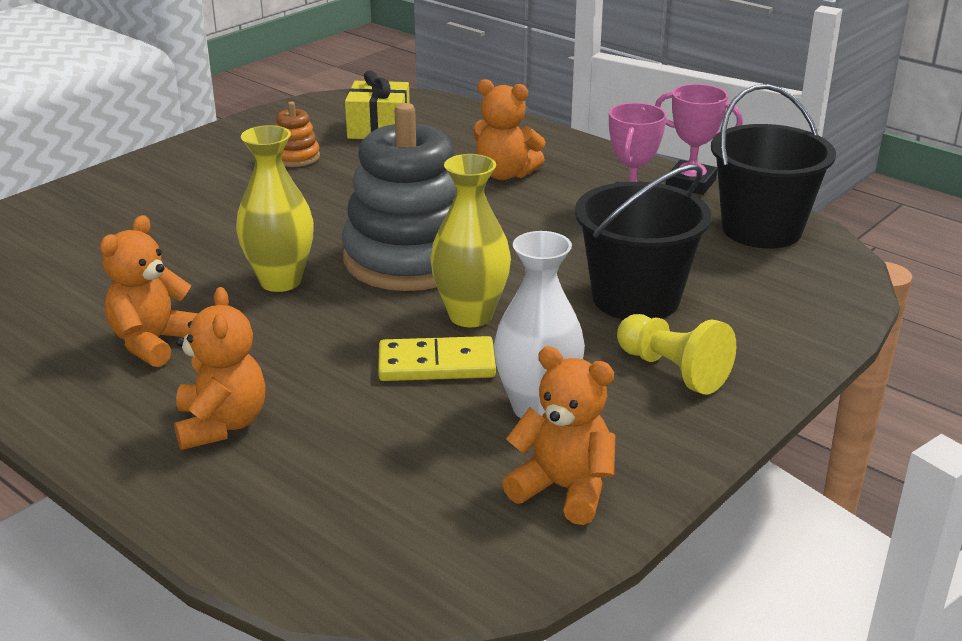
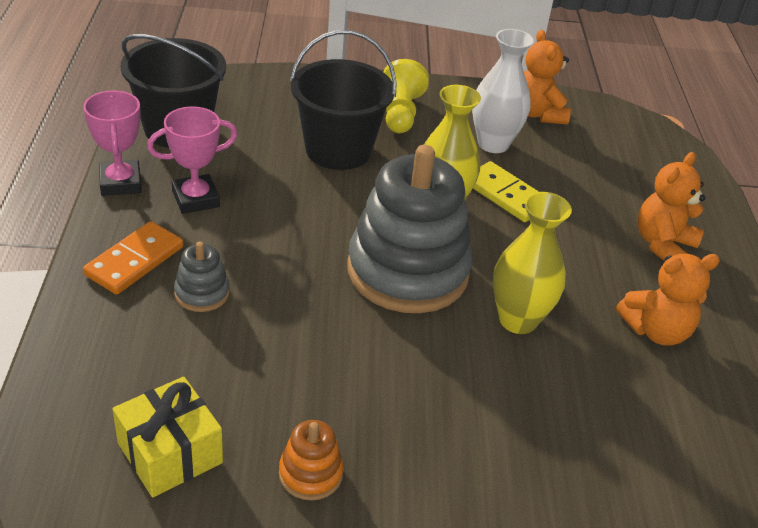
camera: 135 degrees left, 10 degrees up
orange teddy bear [474,79,545,180] -> grey stacking toy [174,241,230,312]
none -> orange domino [83,221,183,295]

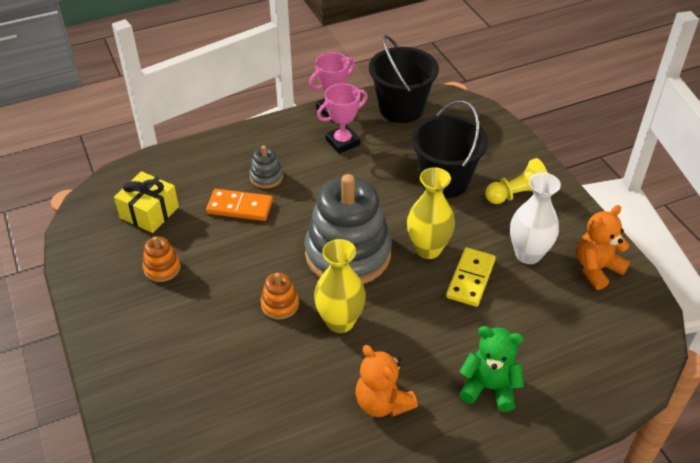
camera: 70 degrees right, 5 degrees up
orange domino [83,221,183,295] -> orange domino moved to [206,189,273,221]
pink trophy [147,106,238,214] -> pink trophy turned 75 degrees counterclockwise [317,83,368,154]
orange teddy bear [638,152,706,261] -> green teddy bear [459,326,524,412]
none -> orange stacking toy [261,272,299,319]

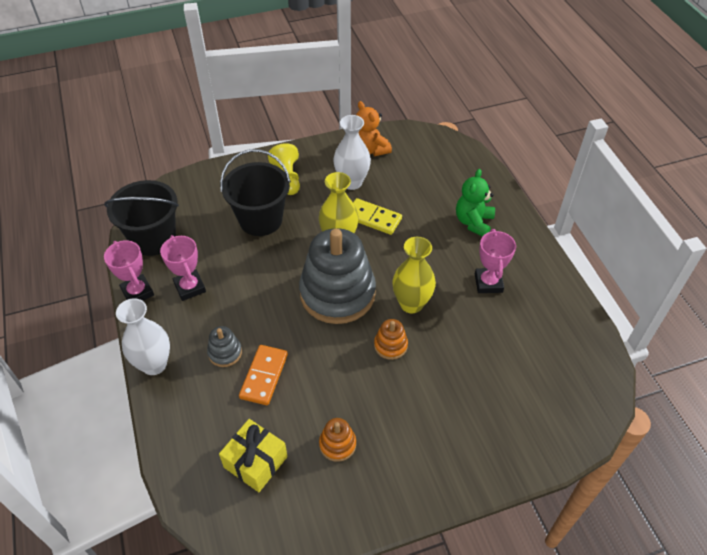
camera: 85 degrees left, 5 degrees up
orange teddy bear [355,345,418,417] -> pink trophy [475,229,516,293]
none -> white vase [116,298,170,375]

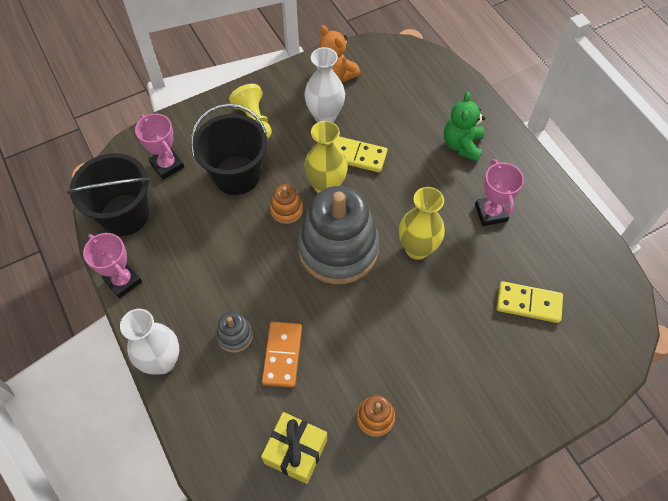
camera: 10 degrees left, 10 degrees up
pink trophy [160,235,206,301] -> pink trophy moved to [135,114,184,180]
orange stacking toy [374,319,408,360] -> orange stacking toy moved to [270,184,303,224]
none -> yellow domino [496,281,563,323]

